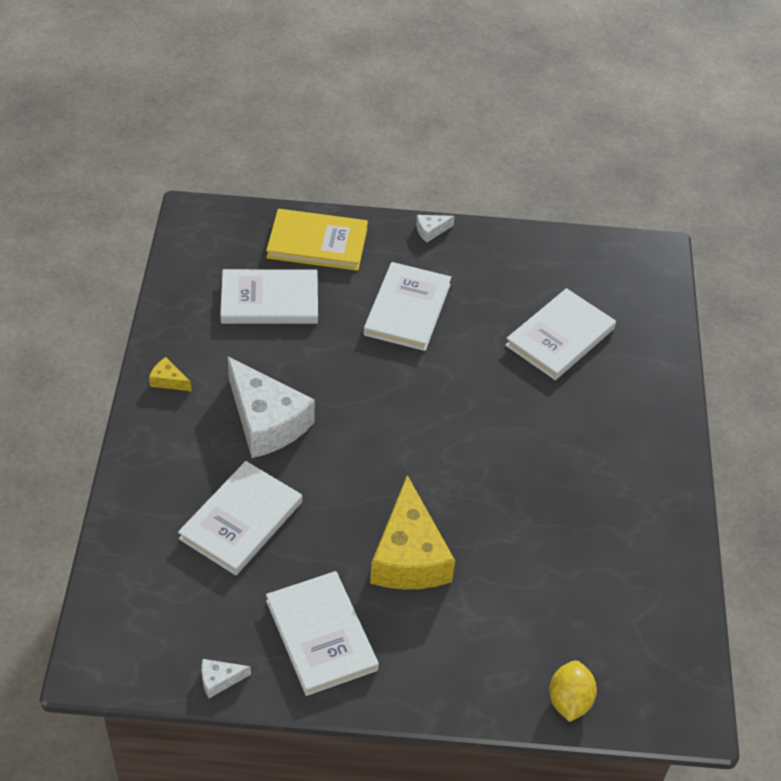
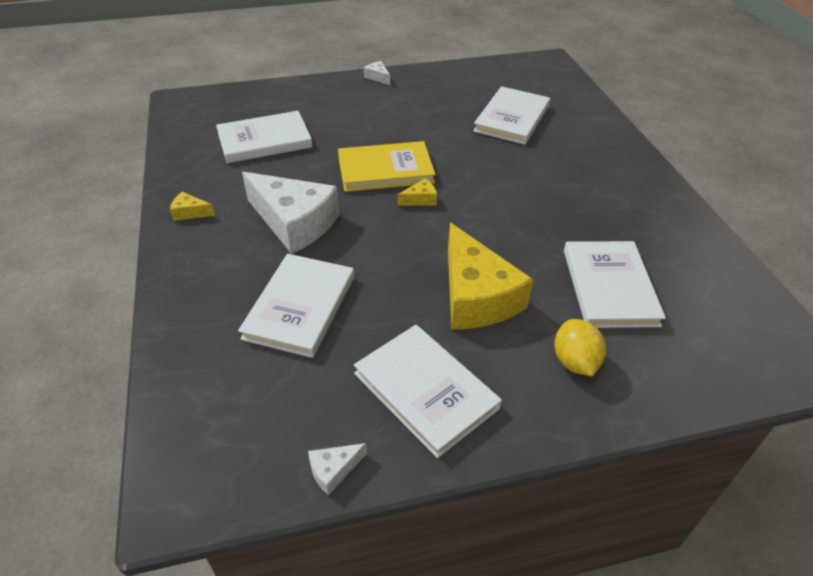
camera: 15 degrees left, 5 degrees down
yellow book [266,209,368,271] -> yellow book moved to [338,141,436,192]
white book [364,262,451,351] -> white book moved to [564,241,666,328]
white cheese [416,215,455,243] -> white cheese turned 90 degrees clockwise [364,61,390,85]
yellow lemon [549,660,597,722] -> yellow lemon moved to [555,319,606,376]
none -> yellow cheese [397,179,437,206]

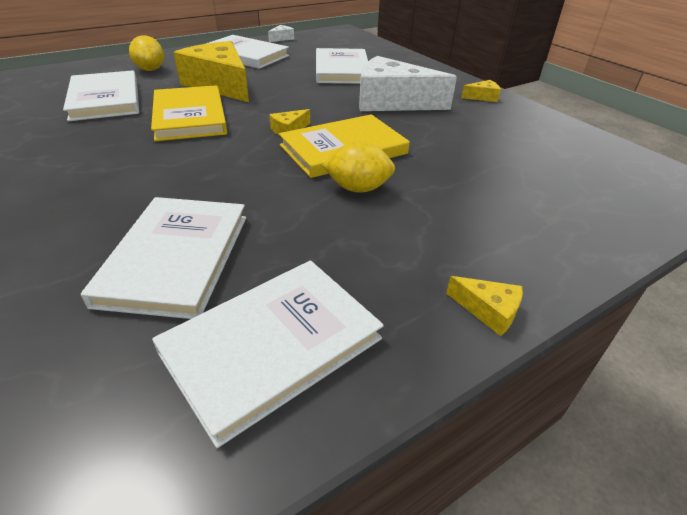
camera: 160 degrees right, 5 degrees down
white book [216,111,313,163] -> white book moved to [152,261,384,448]
white cheese [364,61,390,85] -> yellow cheese [446,276,523,336]
none -> yellow book [151,85,227,141]
none -> yellow lemon [322,141,395,193]

